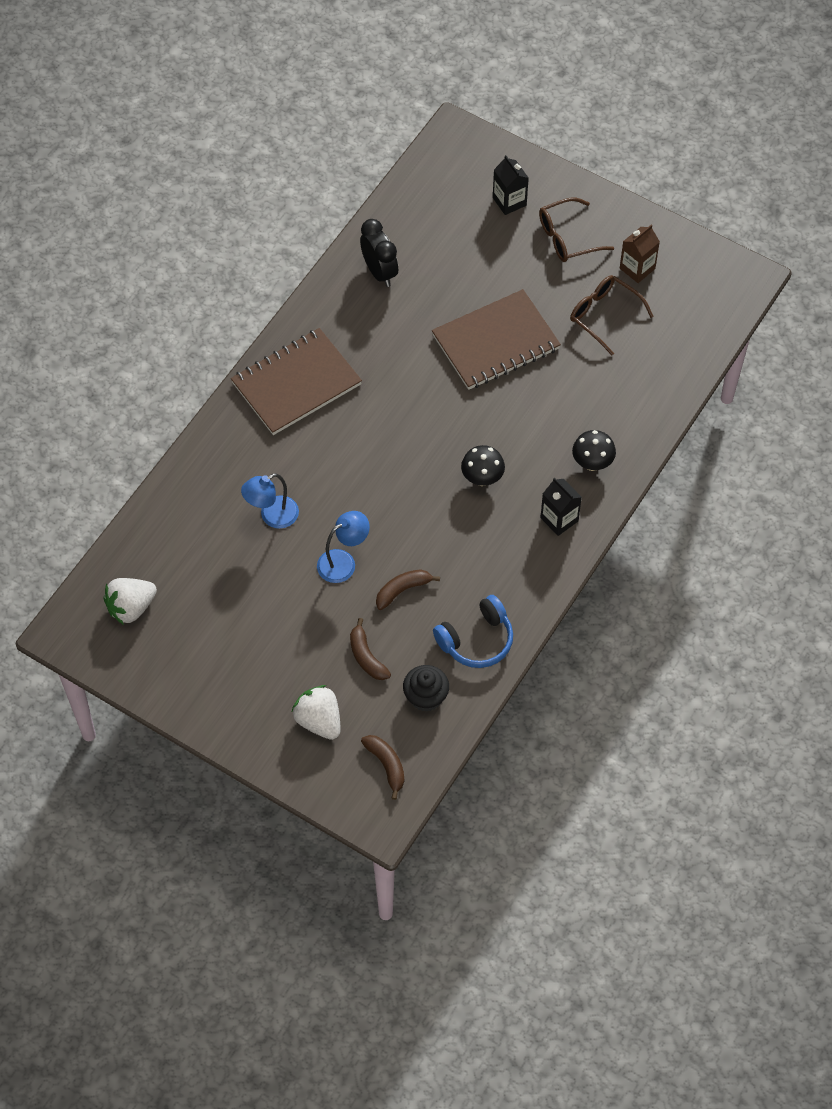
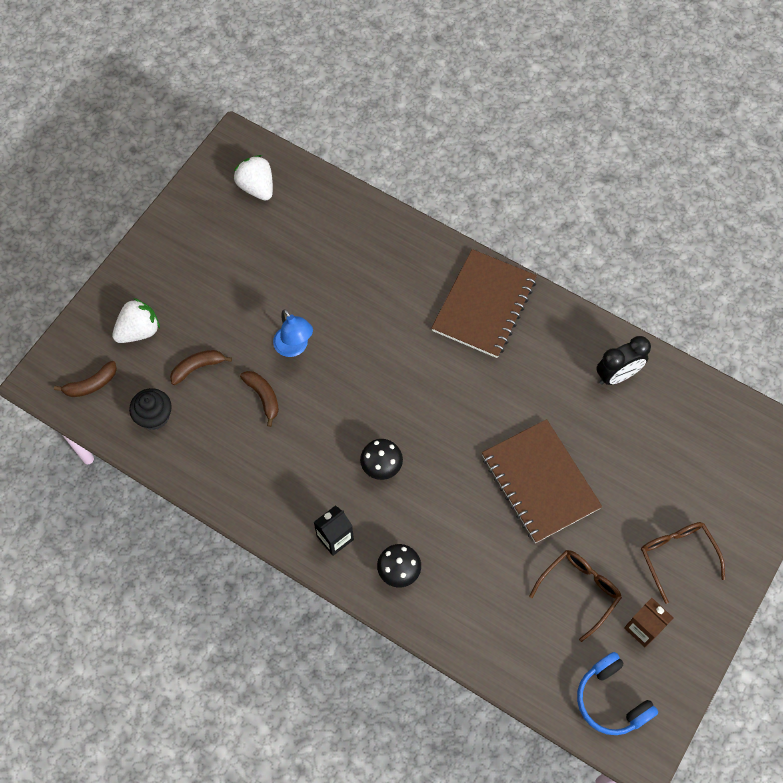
camera: 90 degrees right, 5 degrees up
brown notebook [231,328,362,435] -> brown notebook turned 60 degrees clockwise [432,249,537,358]
blue lamp [241,473,299,529] -> none
blue headphones [433,595,513,668] -> blue headphones moved to [577,652,658,735]
black carton [493,155,529,215] -> none

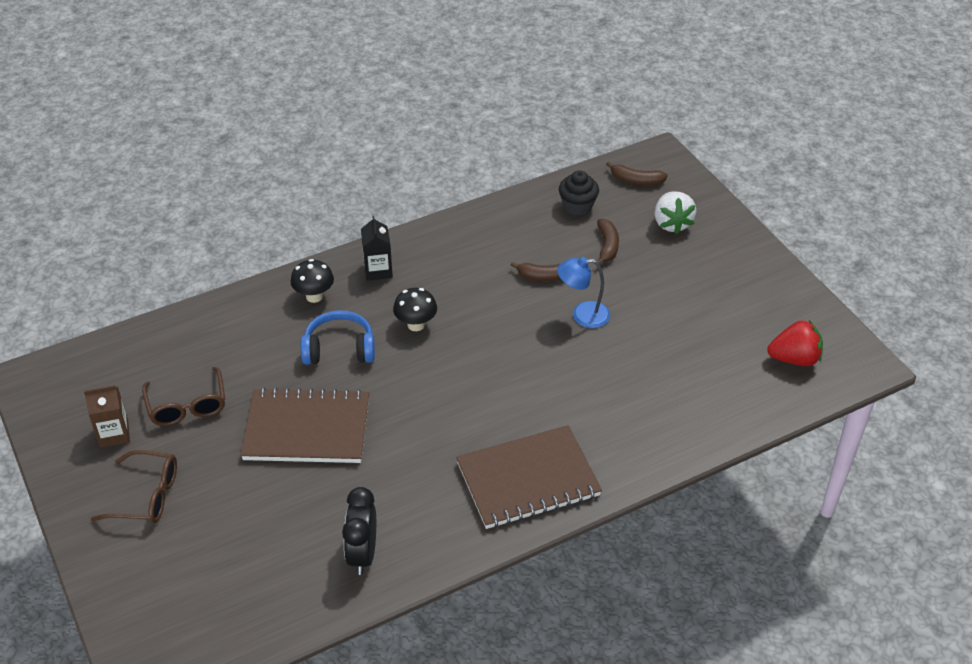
camera: 120 degrees right, 20 degrees down
brown banana [54,361,117,397] -> brown banana turned 75 degrees counterclockwise [606,162,668,185]
white strawberry [234,155,273,201] -> red strawberry [768,320,823,366]
brown notebook [432,249,537,358] -> brown notebook turned 75 degrees counterclockwise [456,425,602,529]
blue headphones [577,652,658,735] -> blue headphones moved to [301,310,375,365]

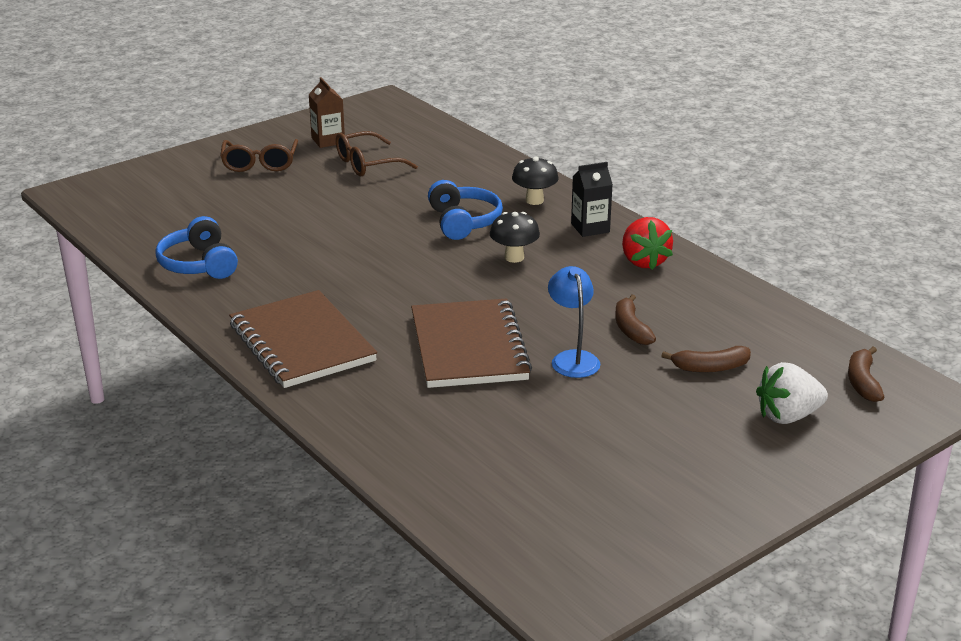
camera: 80 degrees right, 15 degrees down
brown notebook [240,387,369,463] -> brown notebook moved to [411,298,532,388]
black clock [342,487,376,575] -> blue headphones [155,216,238,279]
black cupcake [559,170,599,215] -> none
red strawberry [768,320,823,366] -> red strawberry moved to [622,217,673,270]

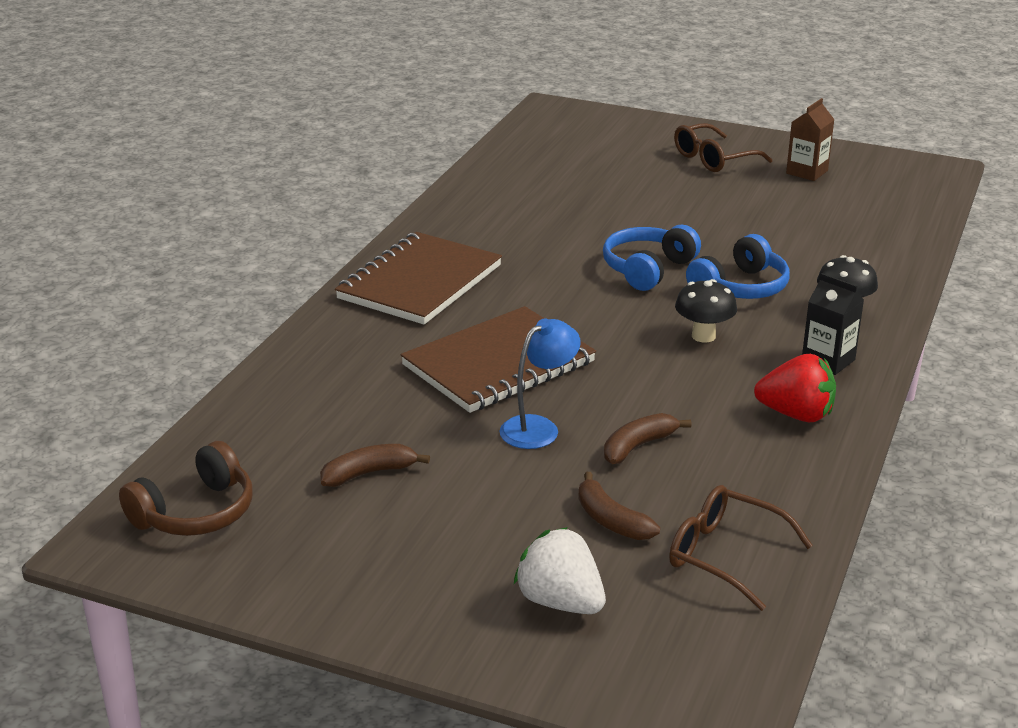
camera: 60 degrees right, 0 degrees up
blue headphones [155,216,238,279] -> blue headphones moved to [603,225,701,291]
brown glasses [336,131,418,176] -> brown glasses moved to [669,485,813,611]
red strawberry [622,217,673,270] -> red strawberry turned 120 degrees counterclockwise [754,354,836,422]
brown banana [848,347,884,402] -> brown banana moved to [320,444,430,487]
none -> brown headphones [119,441,253,536]

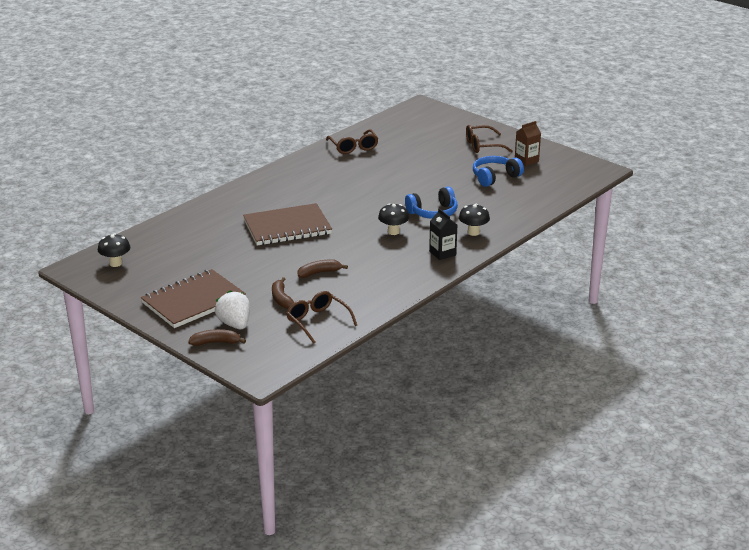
camera: 20 degrees right, 0 degrees up
brown headphones [119,441,253,536] -> black mushroom [98,233,131,267]
brown banana [320,444,430,487] -> brown banana moved to [188,329,246,346]
brown notebook [335,232,502,325] -> brown notebook moved to [141,269,246,328]
blue lamp [500,318,581,449] -> none
blue headphones [603,225,701,291] -> blue headphones moved to [473,156,524,187]
red strawberry [754,354,836,422] -> none
none -> brown glasses [326,129,378,154]

